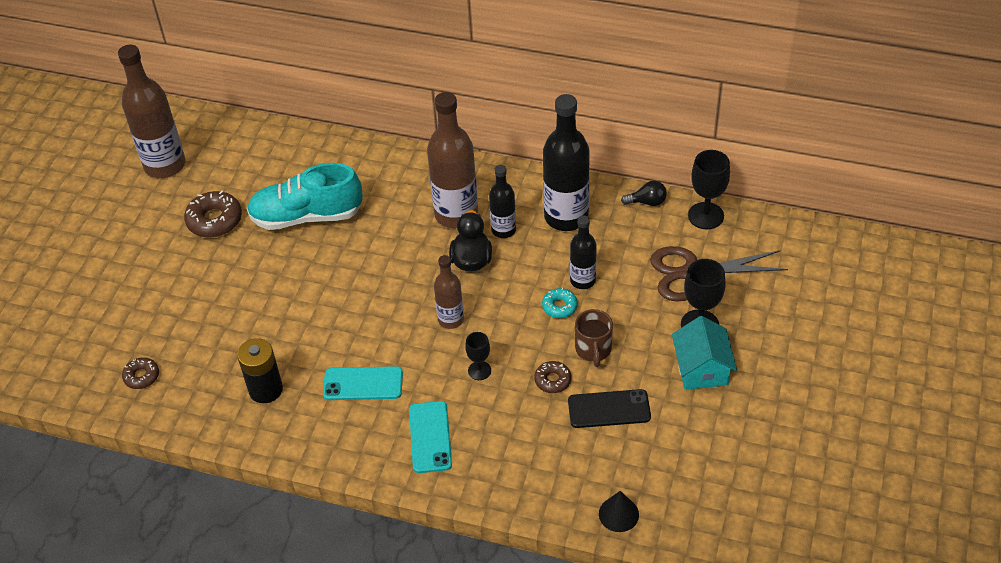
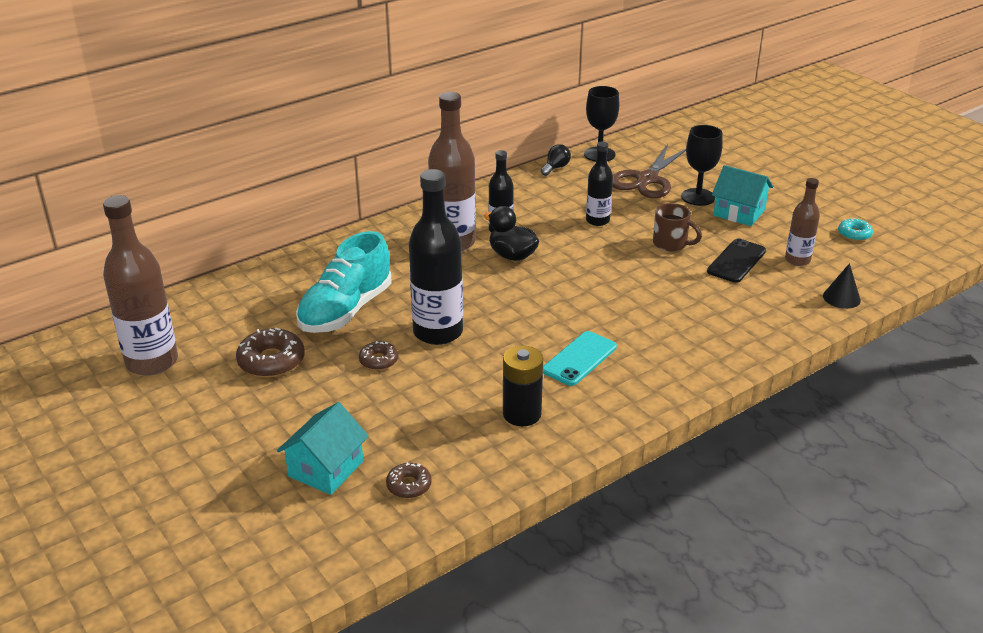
camera: 55 degrees left, 15 degrees down
turquoise phone [409,401,452,473] -> none
brown bottle [434,255,464,329] -> brown bottle moved to [785,178,820,266]
black goblet [465,332,491,380] -> none
brown donut [534,361,571,393] -> brown donut moved to [359,341,398,370]
turquoise donut [542,288,578,318] -> turquoise donut moved to [838,218,873,241]
black bottle [543,94,590,231] -> black bottle moved to [409,169,463,345]
none -> turquoise house [277,402,369,495]

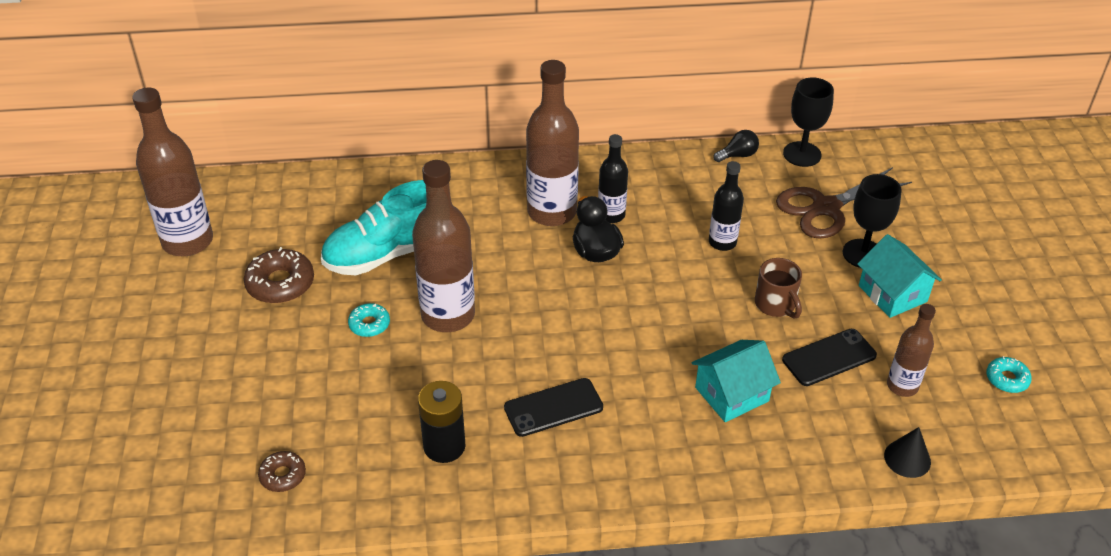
camera: 30 degrees right, 10 degrees up
turquoise house [277,402,369,495] -> turquoise house moved to [692,340,781,422]
brown donut [359,341,398,370] -> turquoise donut [348,303,390,337]
black bottle [409,169,463,345] -> brown bottle [412,160,475,332]
turquoise phone [543,331,617,386] -> black phone [504,378,603,437]

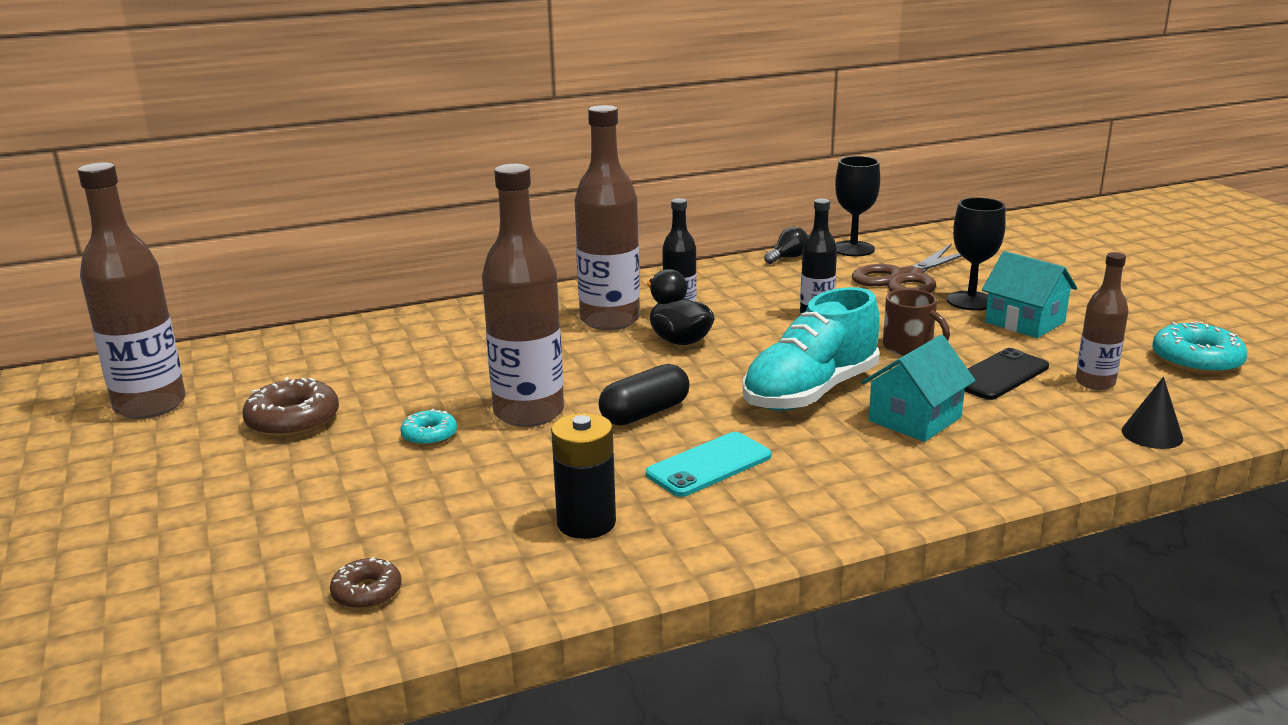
camera: 15 degrees left, 20 degrees down
turquoise shoe [321,180,426,275] -> turquoise shoe moved to [743,287,880,411]
black phone [504,378,603,437] -> turquoise phone [646,432,772,497]
turquoise donut [986,356,1032,393] -> turquoise donut [1152,321,1247,375], size x1.71
none -> black capsule [599,364,690,425]

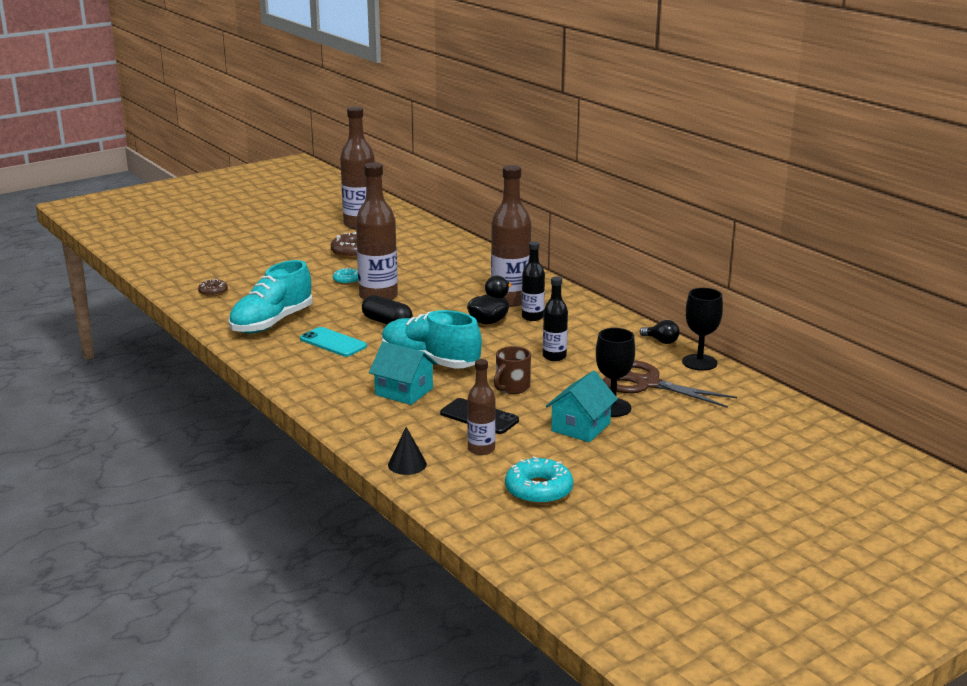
camera: 75 degrees right, 0 degrees up
black battery [551,413,616,539] -> turquoise shoe [229,260,313,334]

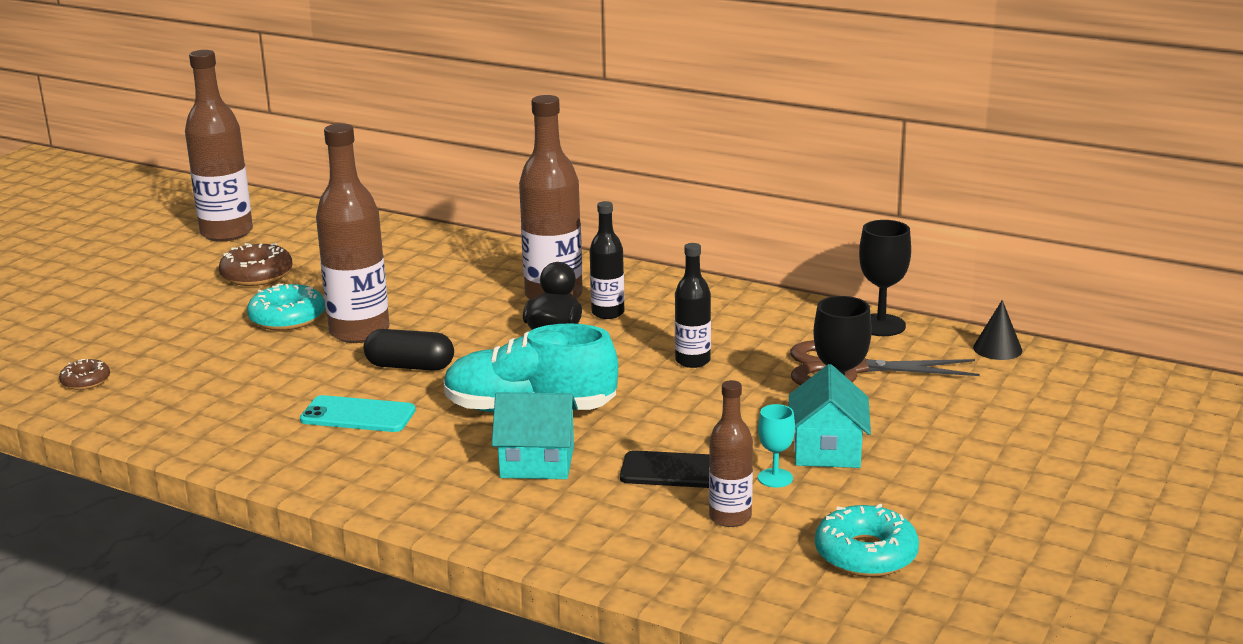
camera: 25 degrees left, 0 degrees up
turquoise shoe [229,260,313,334] -> none
turquoise donut [333,268,358,285] -> turquoise donut [247,284,325,331], size x1.71
black cone [388,427,427,475] -> black cone moved to [973,300,1022,360]
brown mug [494,346,531,394] -> none
black light bulb [640,320,680,344] -> none
none -> turquoise goblet [758,404,795,488]

